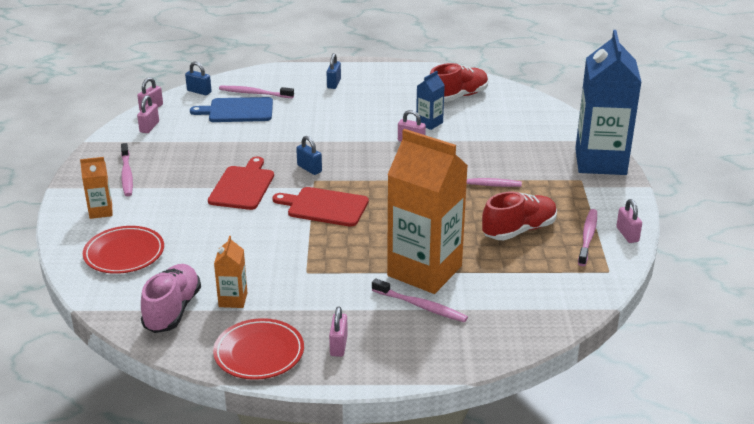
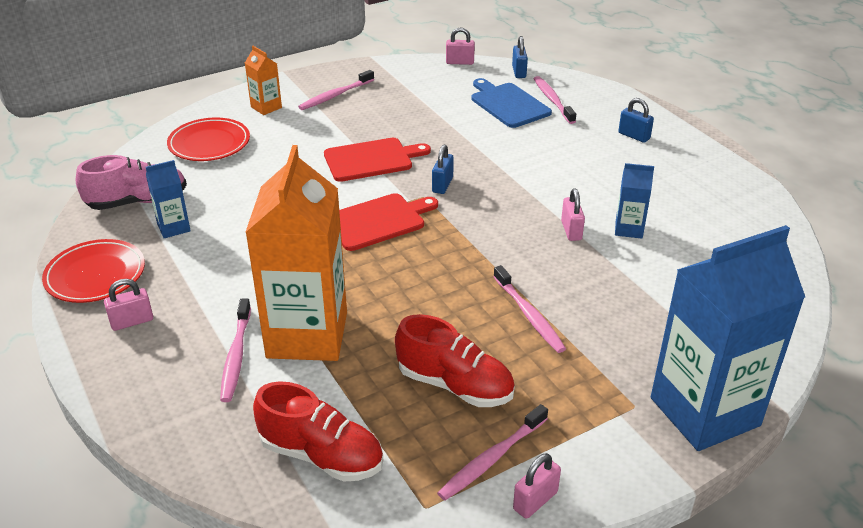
camera: 60 degrees right, 5 degrees up
pink padlock [137,95,159,133] -> none
orange carton [214,236,247,308] -> blue carton [146,160,191,238]
red cutting board [272,187,369,227] -> red cutting board turned 75 degrees clockwise [339,193,438,251]
blue padlock [327,53,341,89] -> blue padlock turned 60 degrees clockwise [618,98,654,143]
red shoe [430,63,488,102] -> red shoe moved to [253,381,383,482]
pink toothbrush [578,209,597,266] -> pink toothbrush turned 150 degrees clockwise [437,404,548,501]

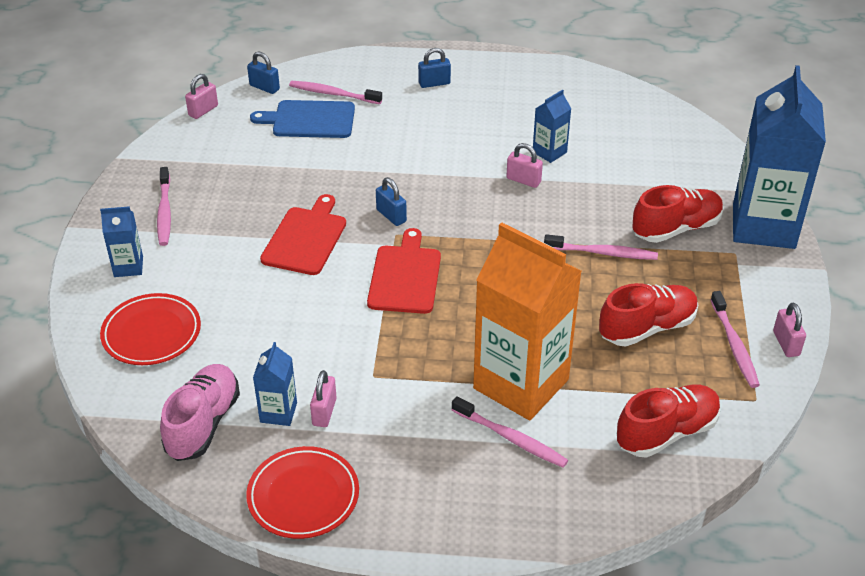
camera: 55 degrees left, 5 degrees up
pink padlock [104,279,153,331] -> pink padlock moved to [310,370,337,427]
orange carton [245,46,282,115] -> blue carton [100,206,143,277]
none -> red shoe [632,185,724,243]

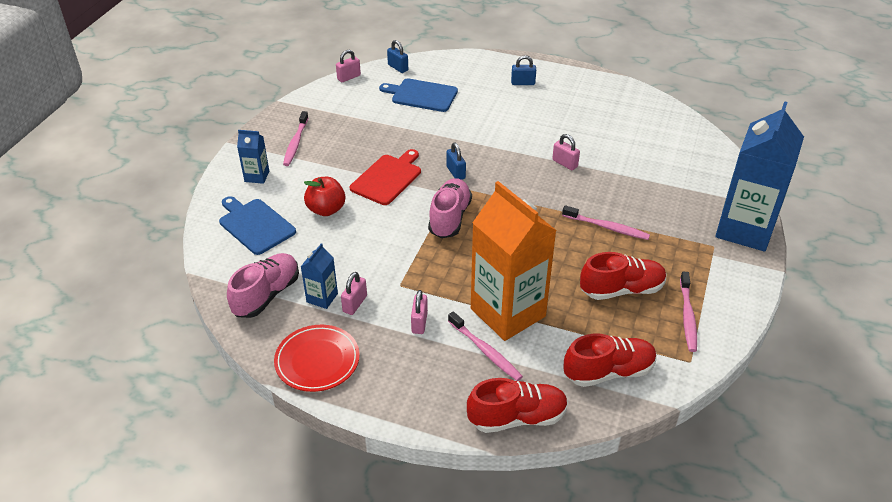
camera: 15 degrees right, 0 degrees up
red plate [100,293,201,365] -> blue cutting board [219,196,296,255]
pink toothbrush [289,81,382,104] -> none
red cutting board [367,228,441,314] -> pink shoe [428,178,472,238]
blue carton [533,89,571,163] -> none
red shoe [632,185,724,243] -> red shoe moved to [467,378,568,433]
pink padlock [773,303,806,357] -> pink padlock moved to [411,290,428,334]
none -> red apple [304,177,345,216]

